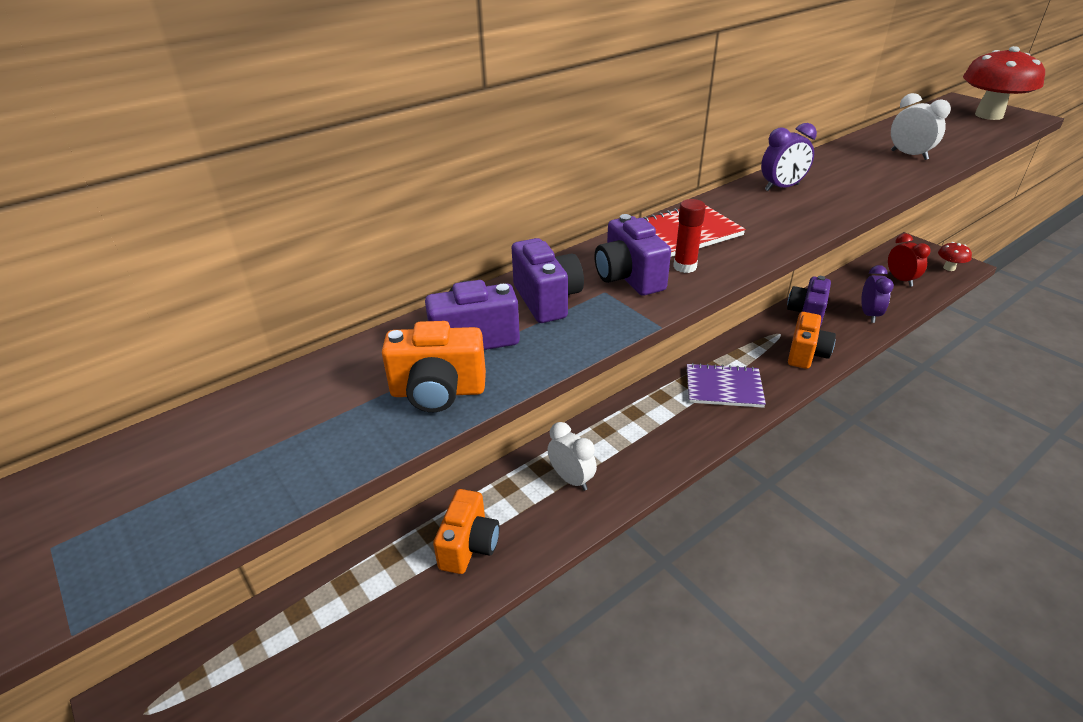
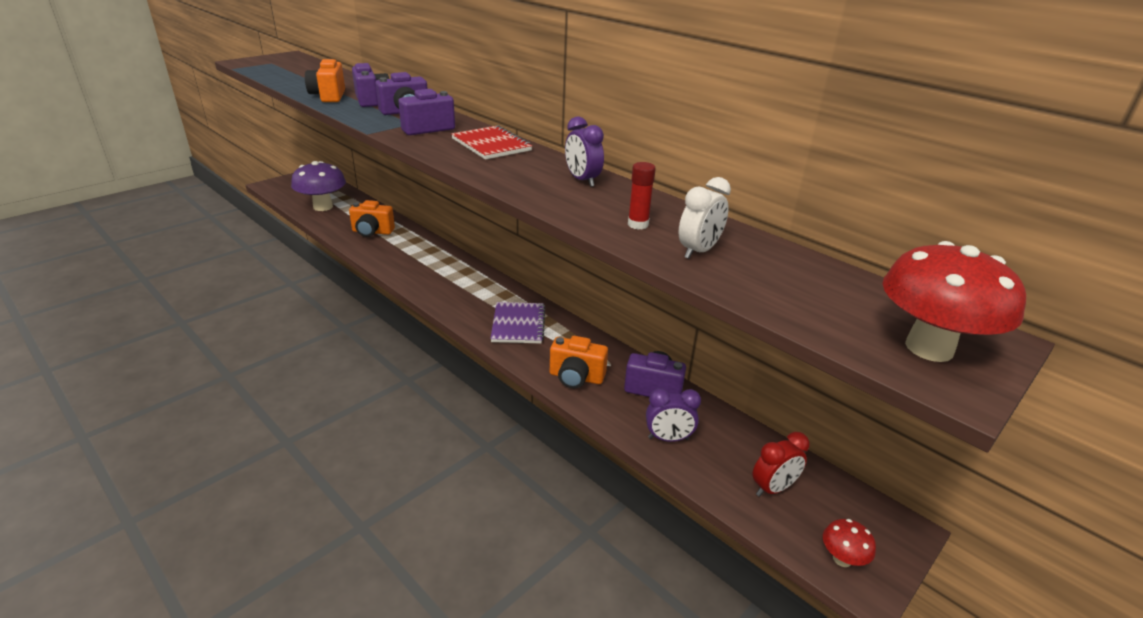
camera: 80 degrees right, 5 degrees down
white clock [547,422,597,491] -> none
red glue stick [673,199,706,273] -> red glue stick moved to [628,162,656,230]
none -> purple mushroom [291,161,346,211]

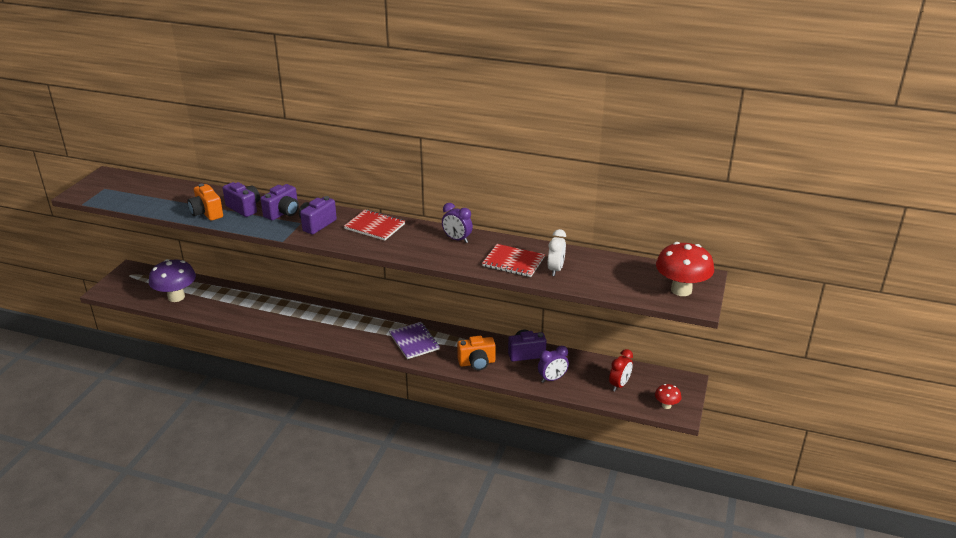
camera: 25 degrees left, 0 degrees up
orange camera [349,200,395,237] -> none
red glue stick [628,162,656,230] -> red notebook [482,244,545,277]

